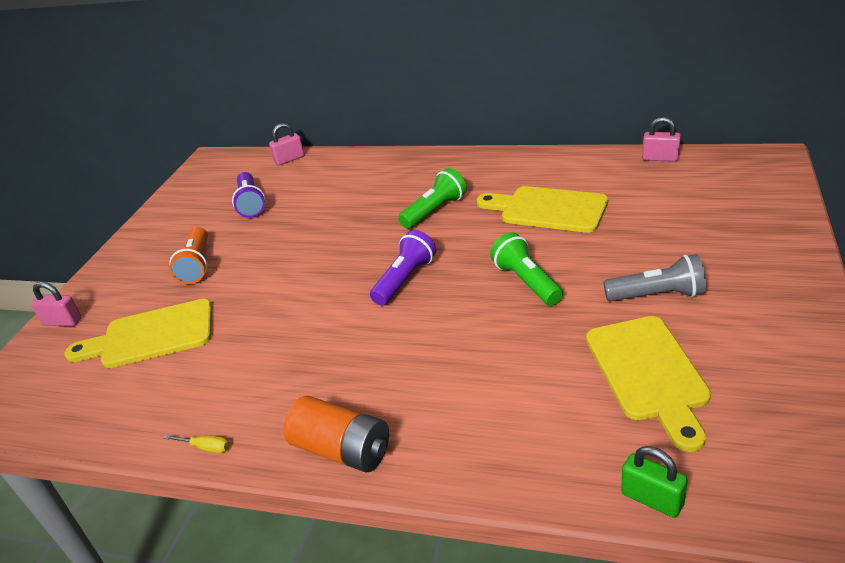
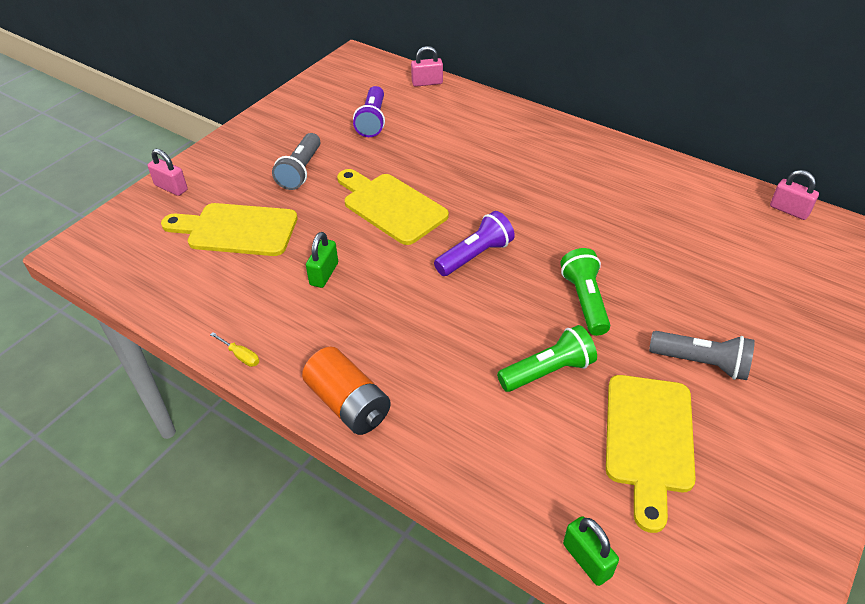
camera: 15 degrees right, 10 degrees up
orange flashlight [169,227,208,284] -> grey flashlight [272,133,321,190]
green flashlight [398,168,467,229] -> green flashlight moved to [497,325,597,392]
yellow cutting board [476,186,608,233] -> yellow cutting board moved to [337,169,449,245]
none -> green padlock [306,232,338,288]

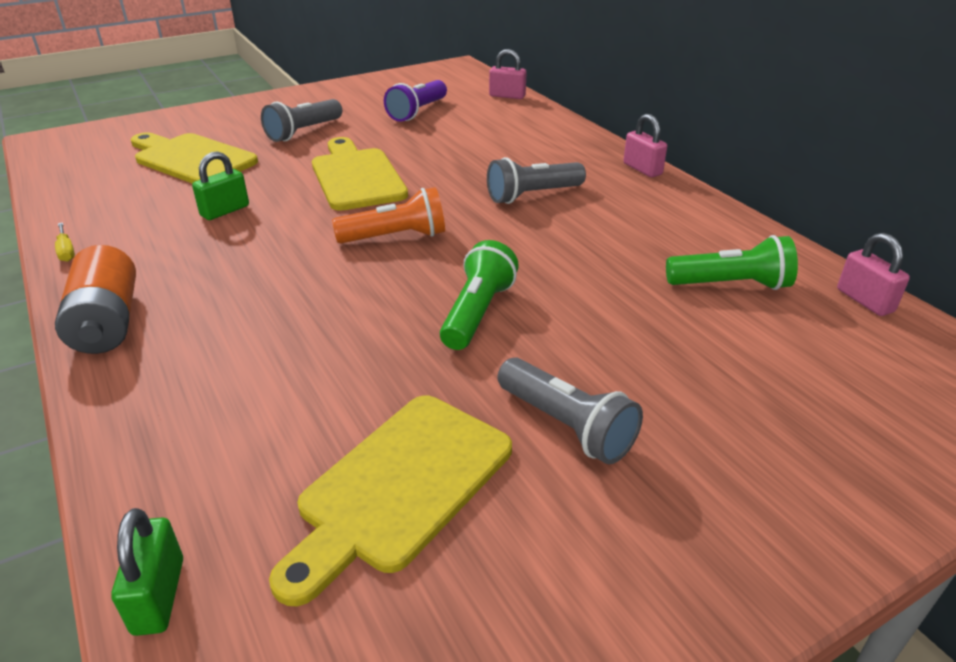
camera: 25 degrees right, 10 degrees down
pink padlock [148,149,188,196] -> pink padlock moved to [623,114,667,177]
purple flashlight [434,211,515,276] -> orange flashlight [332,187,445,244]
green flashlight [497,325,597,392] -> green flashlight moved to [666,235,798,290]
none -> grey flashlight [487,157,586,204]

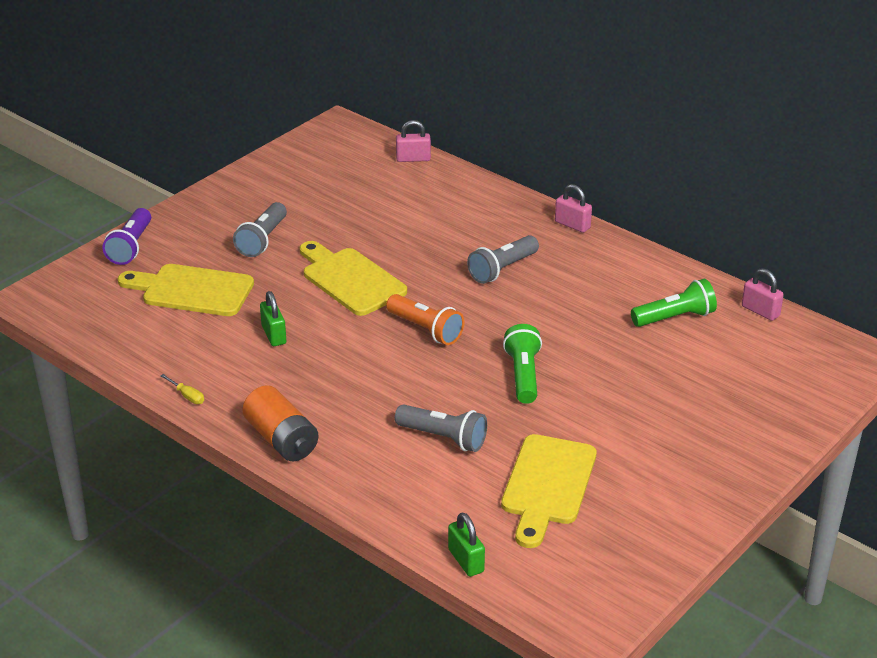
camera: 20 degrees left, 0 degrees up
green padlock [192,151,249,220] -> green padlock turned 45 degrees counterclockwise [260,291,286,346]
orange flashlight [332,187,445,244] -> orange flashlight turned 75 degrees clockwise [386,294,464,345]
purple flashlight [384,80,447,122] -> purple flashlight moved to [102,208,151,265]
grey flashlight [497,357,643,464] -> grey flashlight moved to [395,404,487,452]

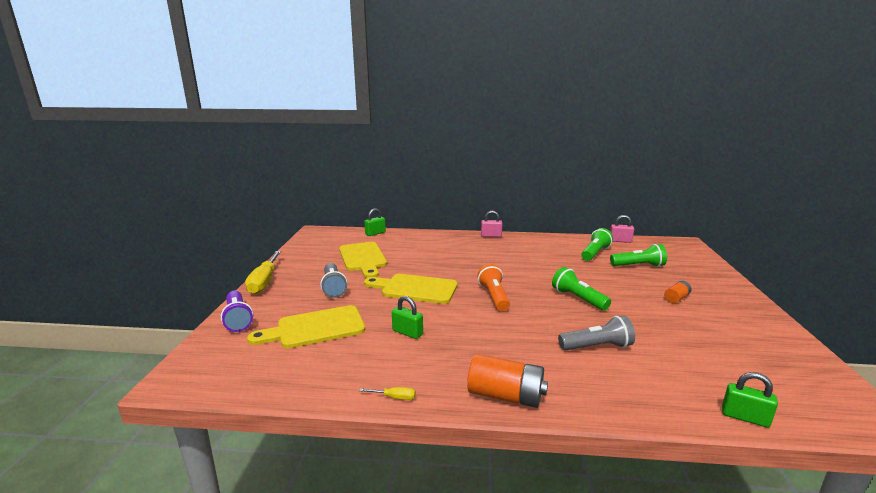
camera: 35 degrees left, 15 degrees down
orange flashlight [386,294,464,345] -> orange flashlight turned 105 degrees counterclockwise [477,264,510,311]
pink padlock [396,120,431,162] -> green padlock [364,208,386,236]
grey flashlight [467,235,539,284] -> none
yellow cutting board [501,434,597,548] -> yellow cutting board moved to [339,242,387,278]
none -> yellow screwdriver [245,251,281,294]
none -> green flashlight [610,244,667,267]
none -> orange battery [664,281,691,303]

